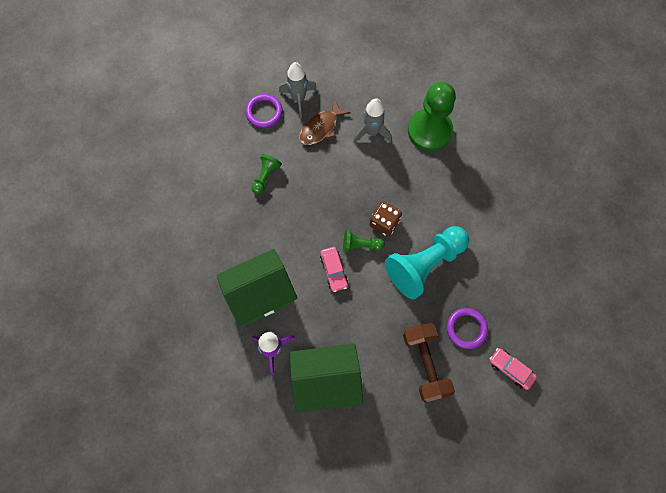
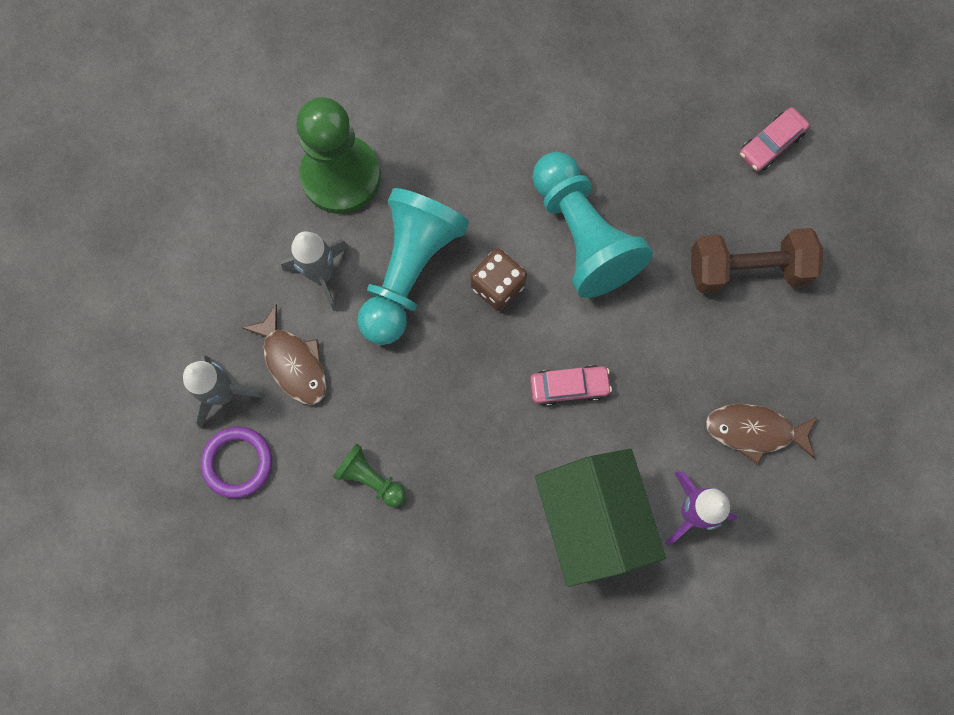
camera: 80 degrees left, 5 degrees up
green house [290,344,363,412] -> brown fish [706,404,818,465]
green pawn [343,230,385,253] -> none
purple ring [447,308,488,349] -> none
none -> turquoise pawn [357,188,469,345]

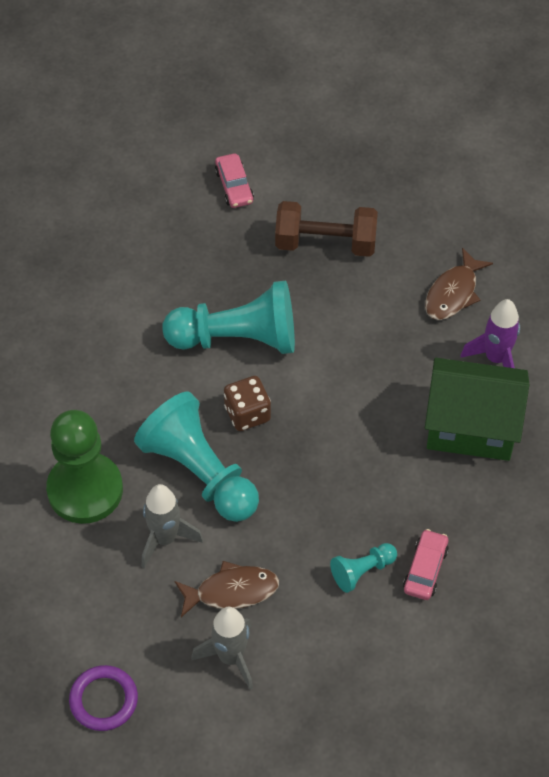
camera: 65 degrees left, 20 degrees down
purple ring [200,426,272,498] -> purple ring moved to [69,665,138,731]
green pawn [333,443,406,507] -> turquoise pawn [330,543,397,593]
pink car [530,365,612,406] -> pink car moved to [403,529,449,600]
brown dumbbell [691,228,823,293] -> brown dumbbell turned 75 degrees clockwise [275,201,378,257]

